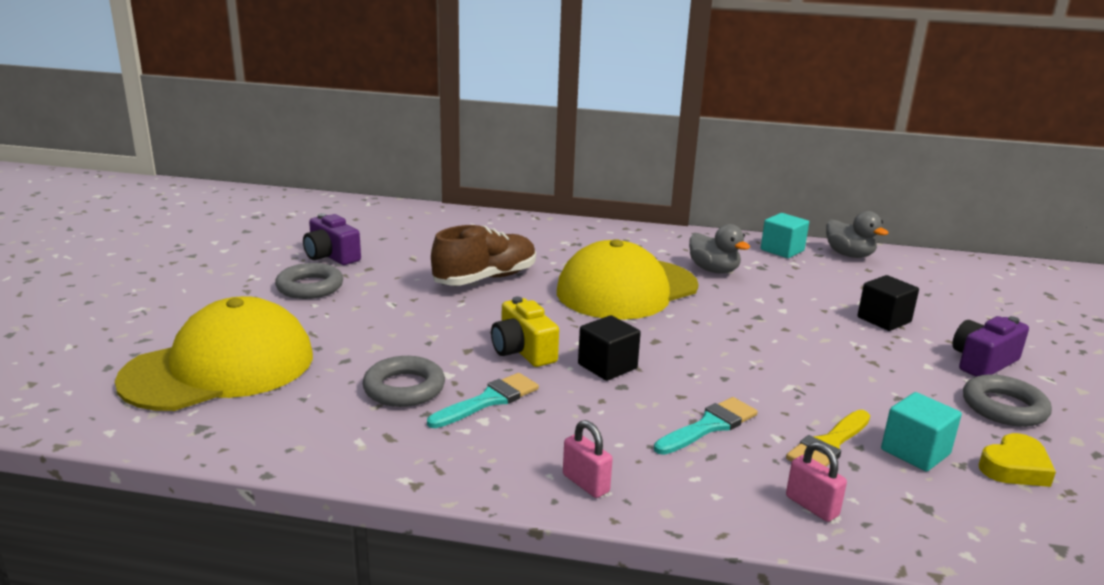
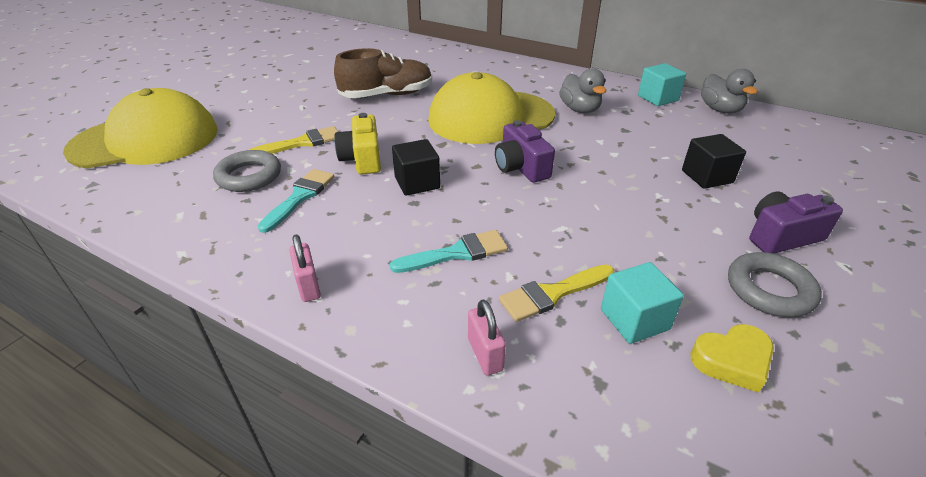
camera: 20 degrees right, 15 degrees up
grey ring [275,263,343,299] -> none
purple camera [303,213,361,265] -> purple camera moved to [495,120,555,183]
turquoise brush [427,373,539,428] -> turquoise brush turned 45 degrees counterclockwise [258,169,335,233]
none -> yellow brush [250,126,338,154]

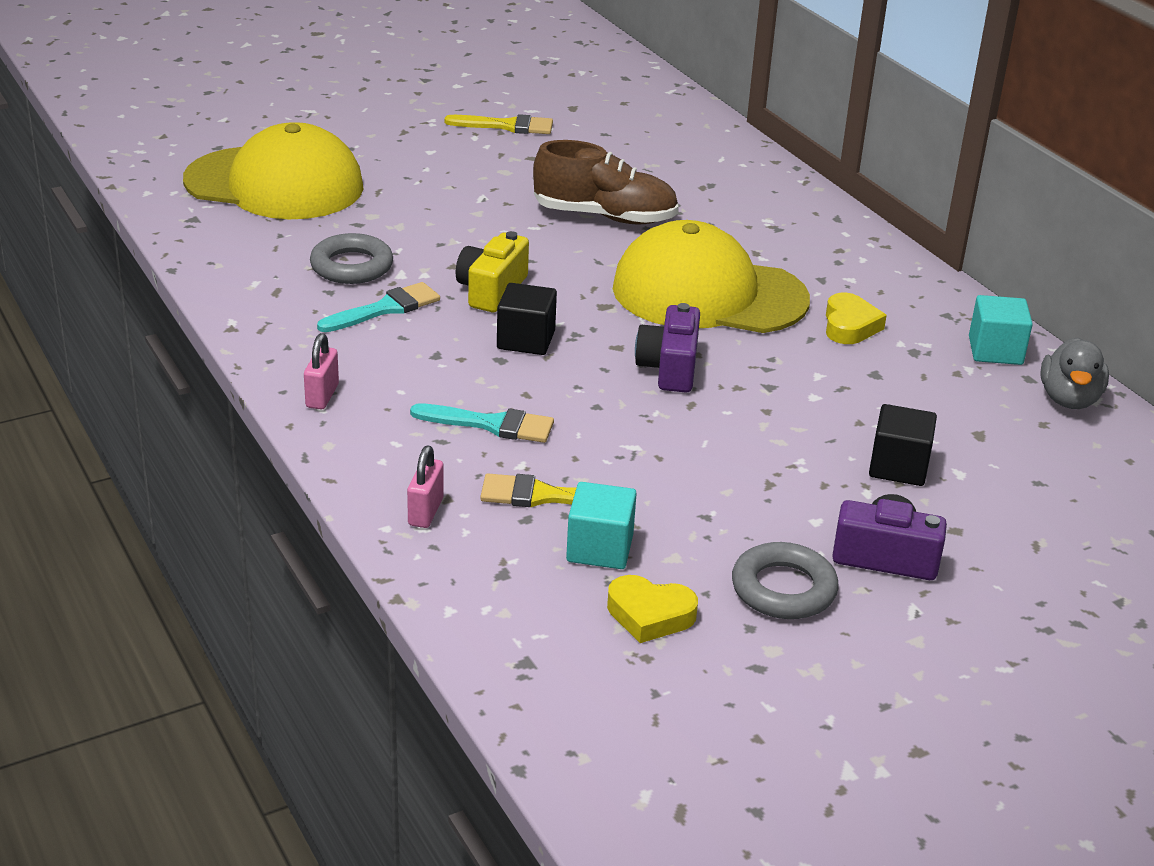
camera: 30 degrees right, 5 degrees down
yellow brush [250,126,338,154] -> yellow brush moved to [444,114,553,134]
grey duck [559,68,606,113] -> yellow heart [826,293,887,344]

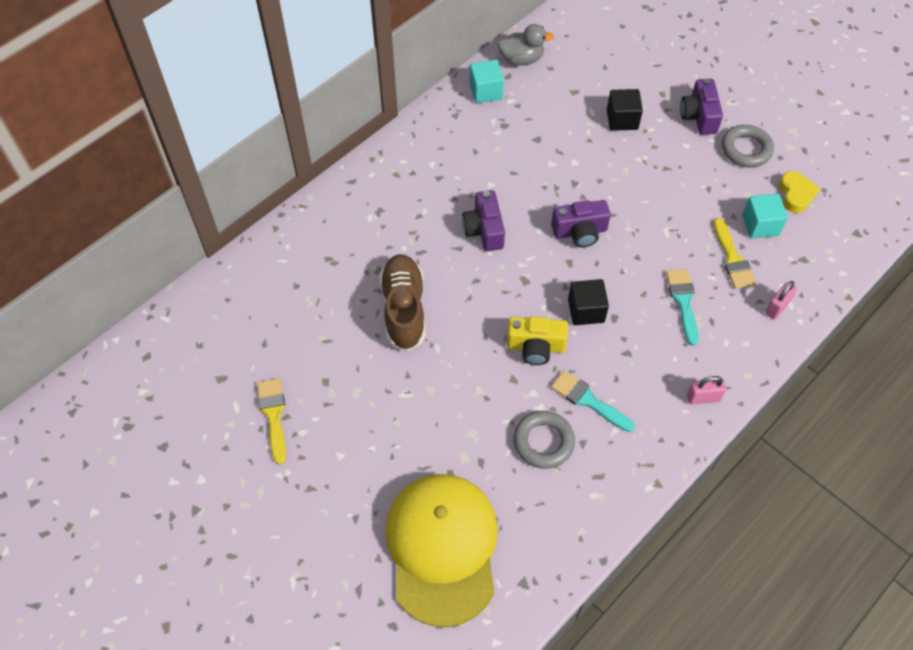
camera: 105 degrees left, 25 degrees up
pink padlock [407,446,444,528] -> pink padlock turned 45 degrees counterclockwise [765,281,797,320]
yellow cap [613,220,810,333] -> purple camera [462,190,505,251]
yellow heart [826,293,887,344] -> none

